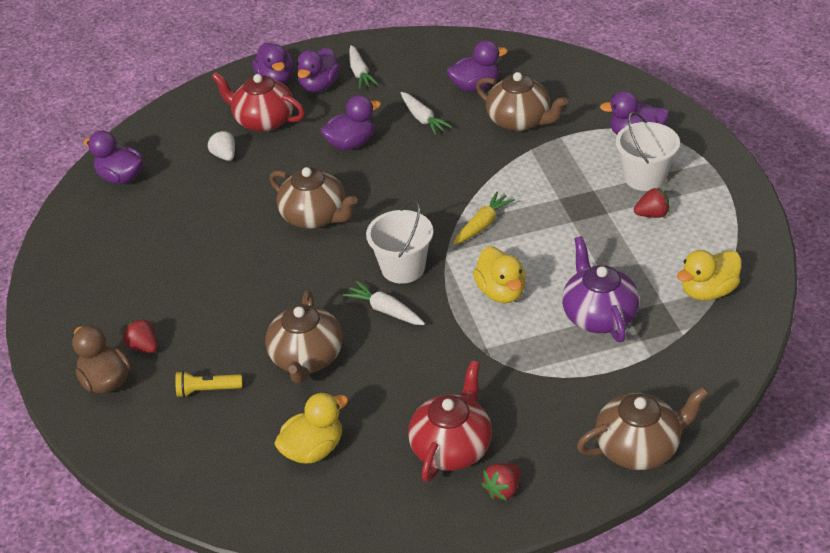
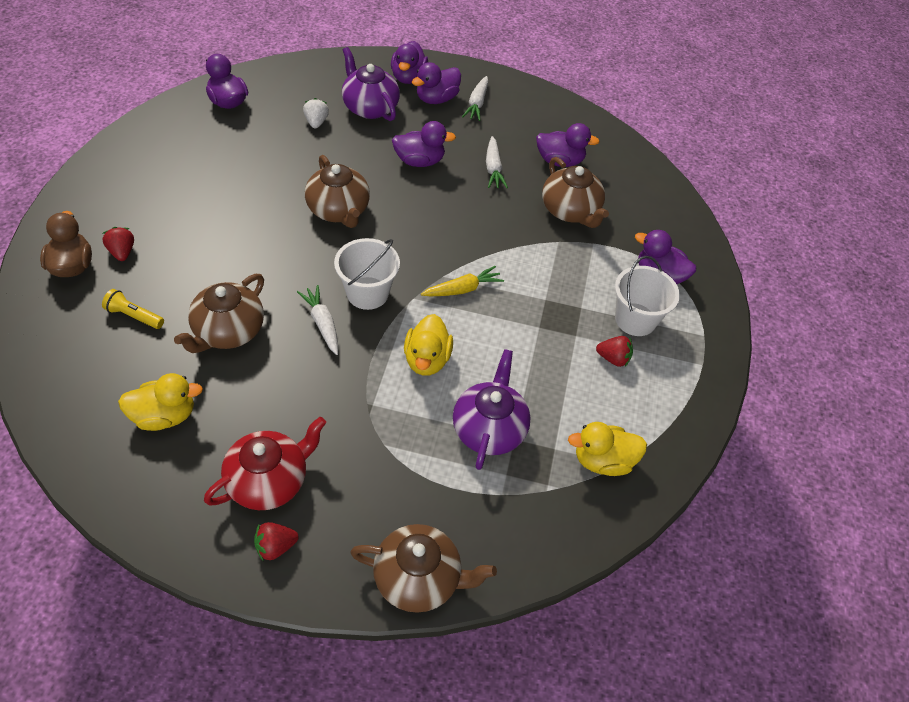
camera: 20 degrees right, 10 degrees up
red teapot [212,72,305,132] -> purple teapot [342,47,400,121]

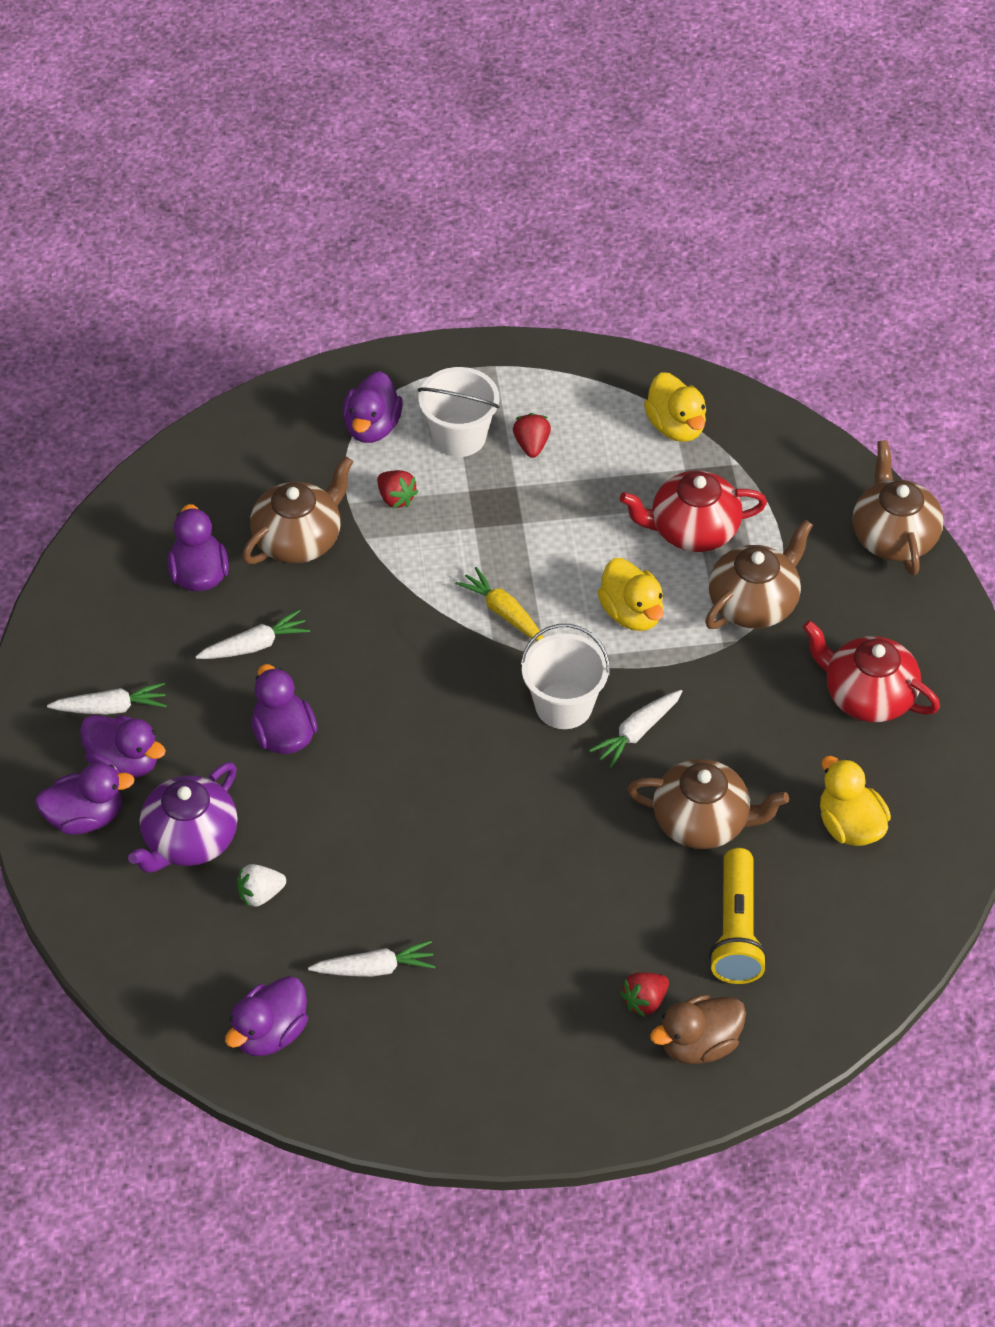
camera: 105 degrees left, 0 degrees up
yellow flashlight [102,289,164,329] -> yellow flashlight [709,848,767,984], size x1.71
red strawberry [254,522,299,561] -> red strawberry moved to [377,470,419,508]
brown teapot [305,155,370,228] -> brown teapot moved to [705,519,813,629]
yellow duck [404,314,453,376] -> yellow duck turned 75 degrees clockwise [597,558,664,631]
purple teapot [453,349,531,470] -> red teapot [620,471,767,552]
none -> white carrot [308,940,436,977]

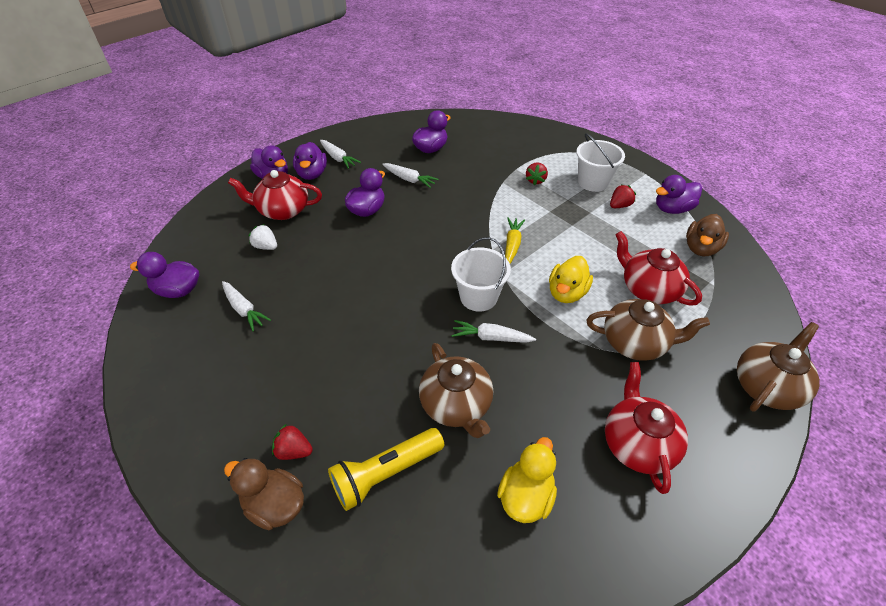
camera: 55 degrees right, 5 degrees down
purple teapot [128,762,238,873] -> red teapot [228,170,322,220]
brown teapot [242,456,353,564] -> none
purple duck [343,371,403,443] -> purple duck moved to [656,175,702,214]
yellow duck [644,372,706,442] -> brown duck [686,214,729,256]

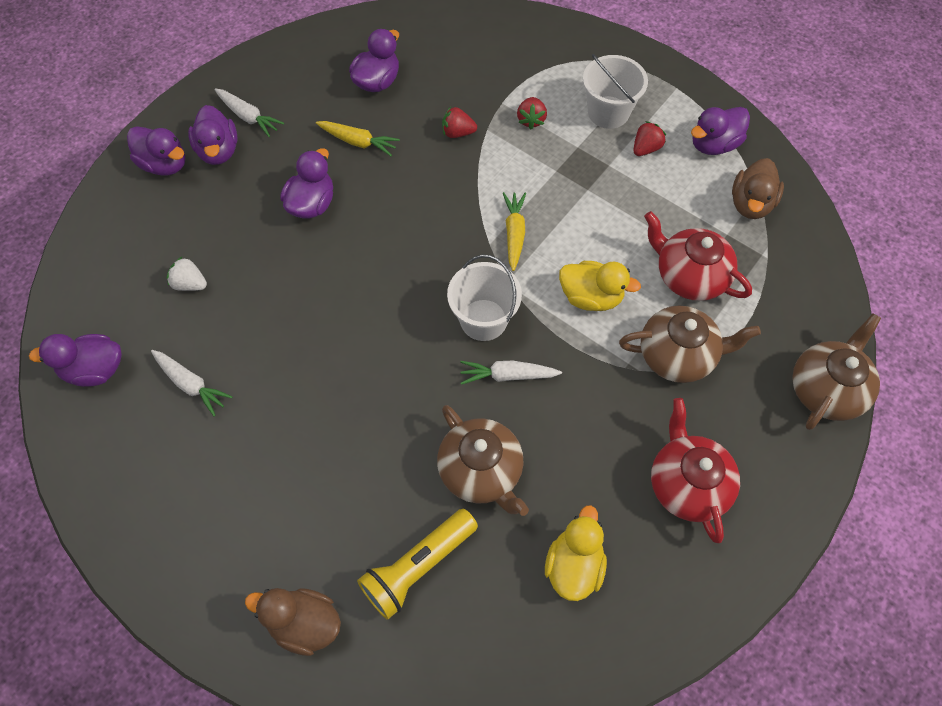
camera: 10 degrees left, 15 degrees up
red teapot [228,170,322,220] -> none
red strawberry [272,424,313,460] -> red strawberry moved to [442,107,477,138]
white carrot [382,163,439,188] -> yellow carrot [316,121,400,156]
yellow duck [549,256,593,303] -> yellow duck turned 90 degrees counterclockwise [559,261,641,311]

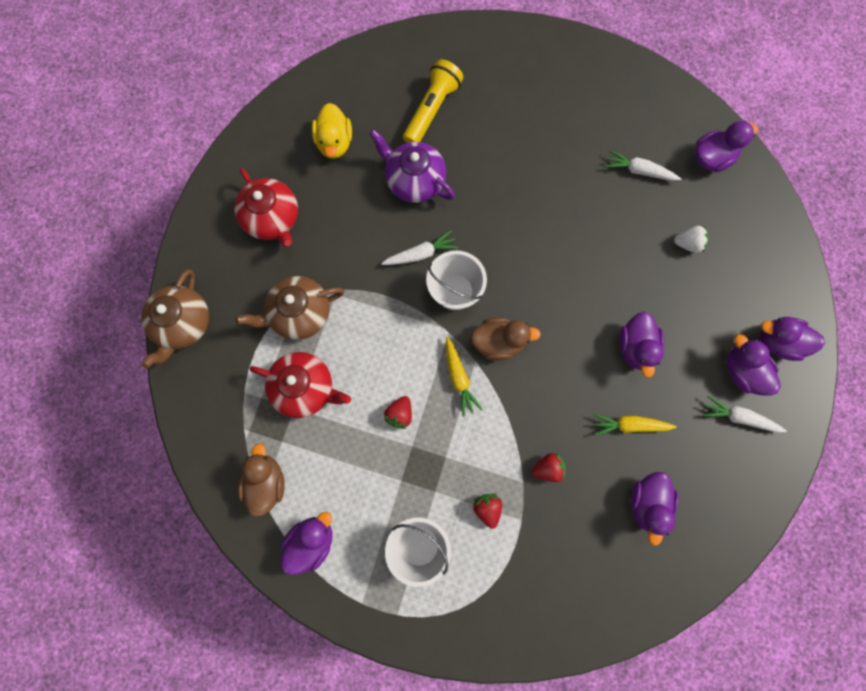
camera: 160 degrees right, 15 degrees up
brown duck [245,588,341,656] -> brown duck moved to [471,318,541,361]
brown teapot [437,405,529,516] -> purple teapot [370,130,455,203]
yellow duck [559,261,641,311] -> none
red strawberry [634,121,666,156] -> red strawberry moved to [384,396,412,429]

